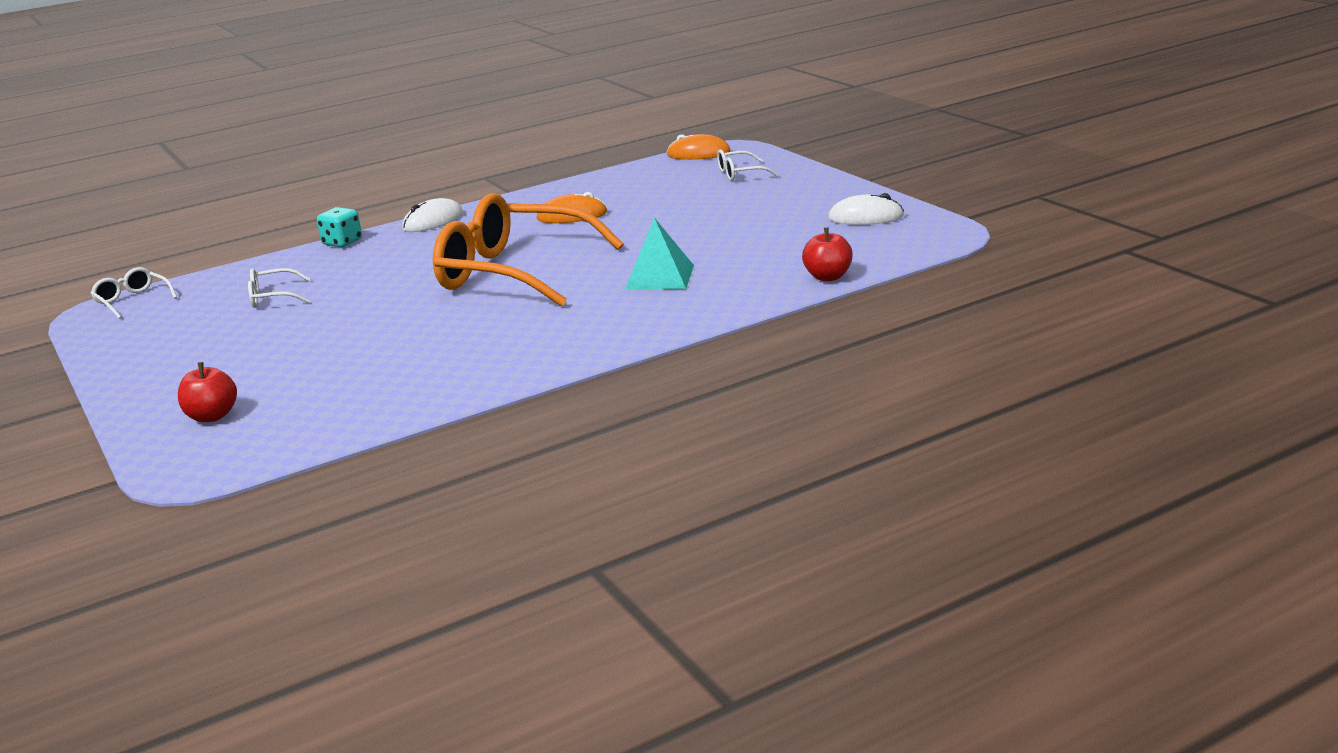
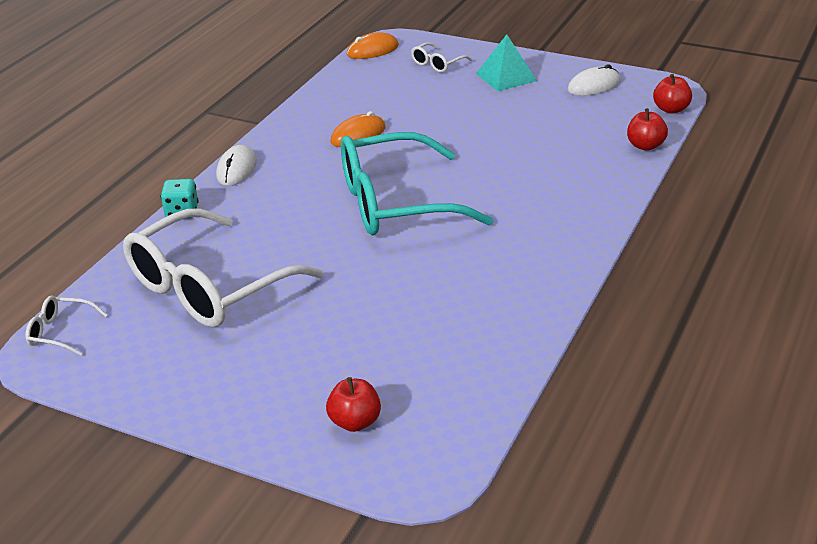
camera: 35 degrees left, 10 degrees up
white glasses [248,268,310,308] -> white glasses [123,208,323,328], size x2.45
orange glasses [433,193,624,307] -> turquoise glasses [341,132,493,235]
turquoise pyramid [625,218,694,290] -> turquoise pyramid moved to [476,34,537,91]
none -> red apple [653,74,692,114]

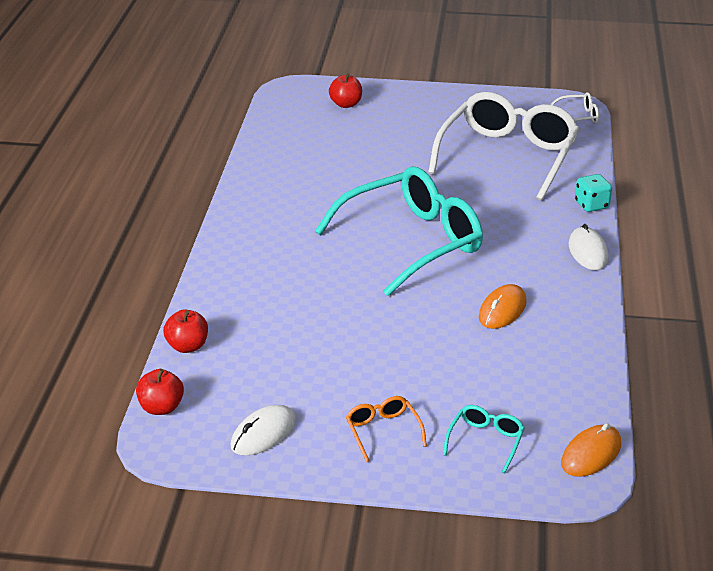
camera: 160 degrees right, 0 degrees up
white glasses [411,42,472,73] -> turquoise glasses [443,405,525,473]
turquoise pyramid [476,34,537,91] -> orange glasses [346,396,427,462]

